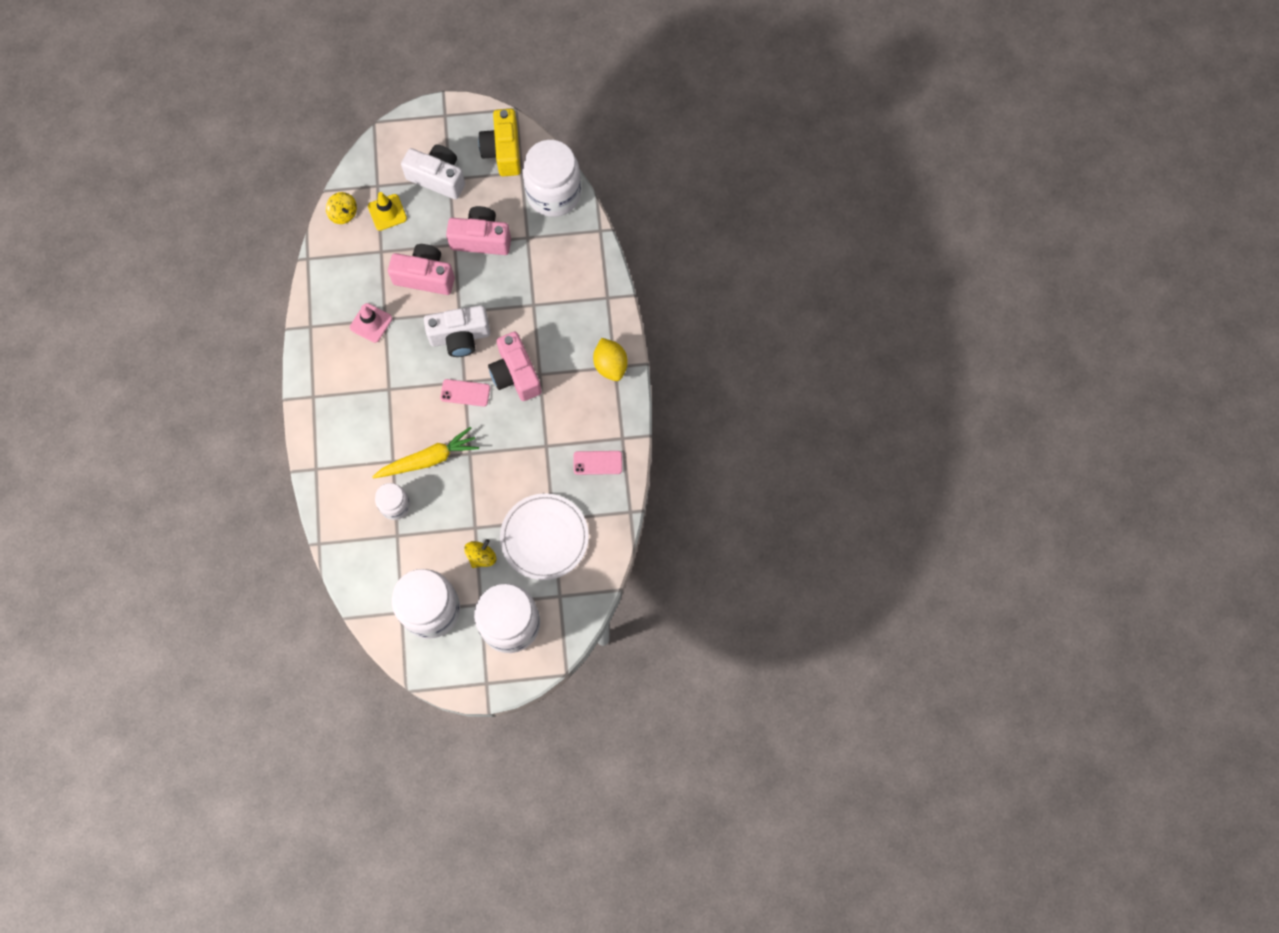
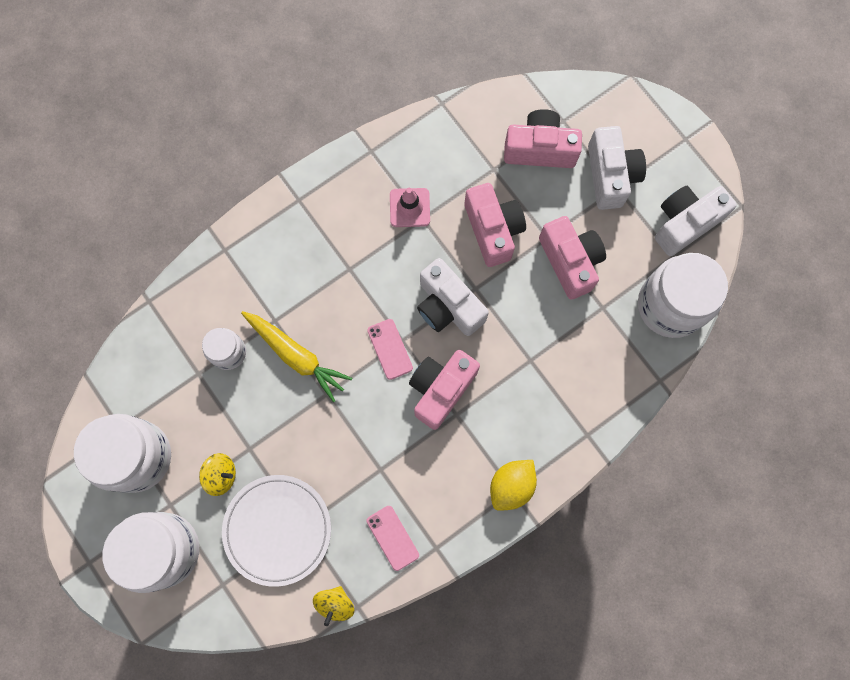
camera: 60 degrees right, 5 degrees up
yellow spinning top [326,192,357,224] -> yellow spinning top moved to [313,586,354,626]
yellow traffic cone [368,192,407,231] -> pink camera [504,109,582,168]
yellow camera [478,109,521,176] -> white camera [655,186,737,256]

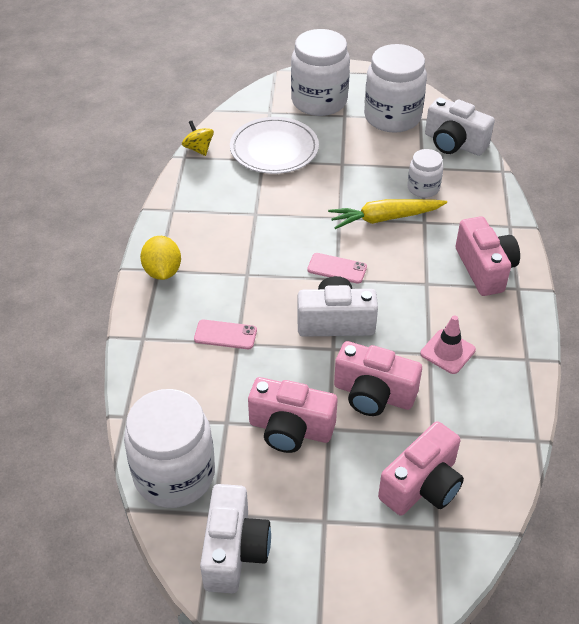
camera: 130 degrees right, 30 degrees down
yellow spinning top [199,453,236,496] -> none
pink phone [366,506,419,571] -> pink phone moved to [194,320,257,349]
pink camera [409,350,480,430] -> pink camera moved to [456,216,520,296]
white camera [588,126,646,210] -> white camera moved to [425,97,495,156]

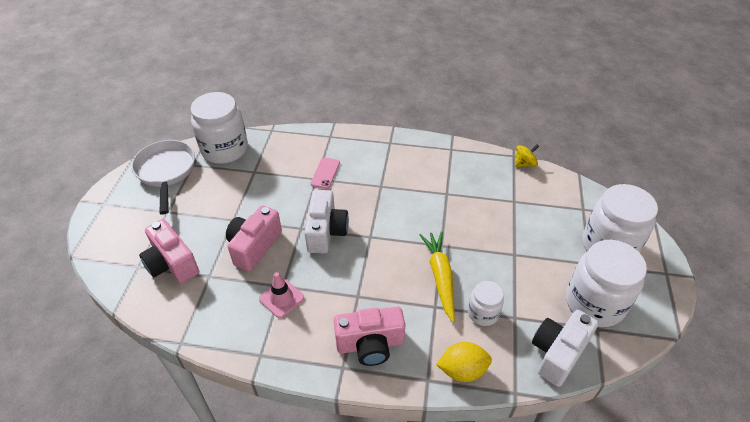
camera: 95 degrees right, 0 degrees up
yellow lemon [140,236,181,280] -> yellow lemon moved to [436,342,492,382]
white camera [200,484,271,593] -> white pan [131,140,195,215]
white plate [230,117,319,174] -> none
pink camera [248,377,337,453] -> none
pink phone [307,253,367,284] -> none

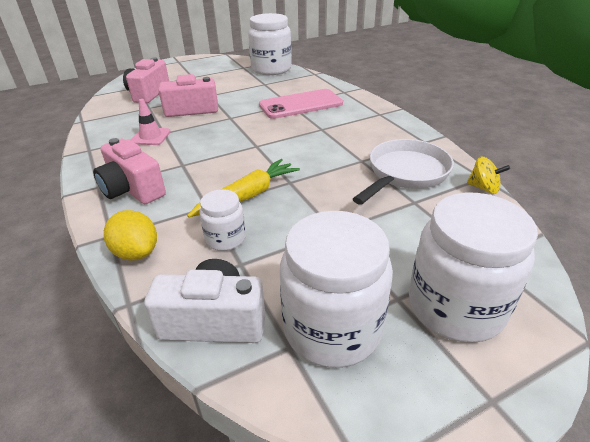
camera: 55 degrees right, 10 degrees down
white pan [131,140,195,215] -> white pan moved to [353,139,454,205]
white camera [304,190,349,254] -> none
pink phone [310,157,340,189] -> pink phone [259,89,343,119], size x1.96

